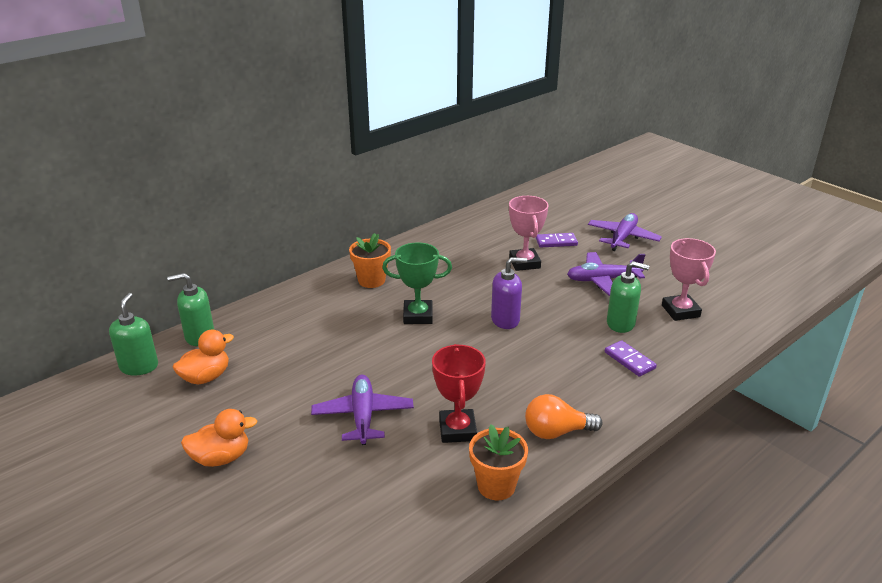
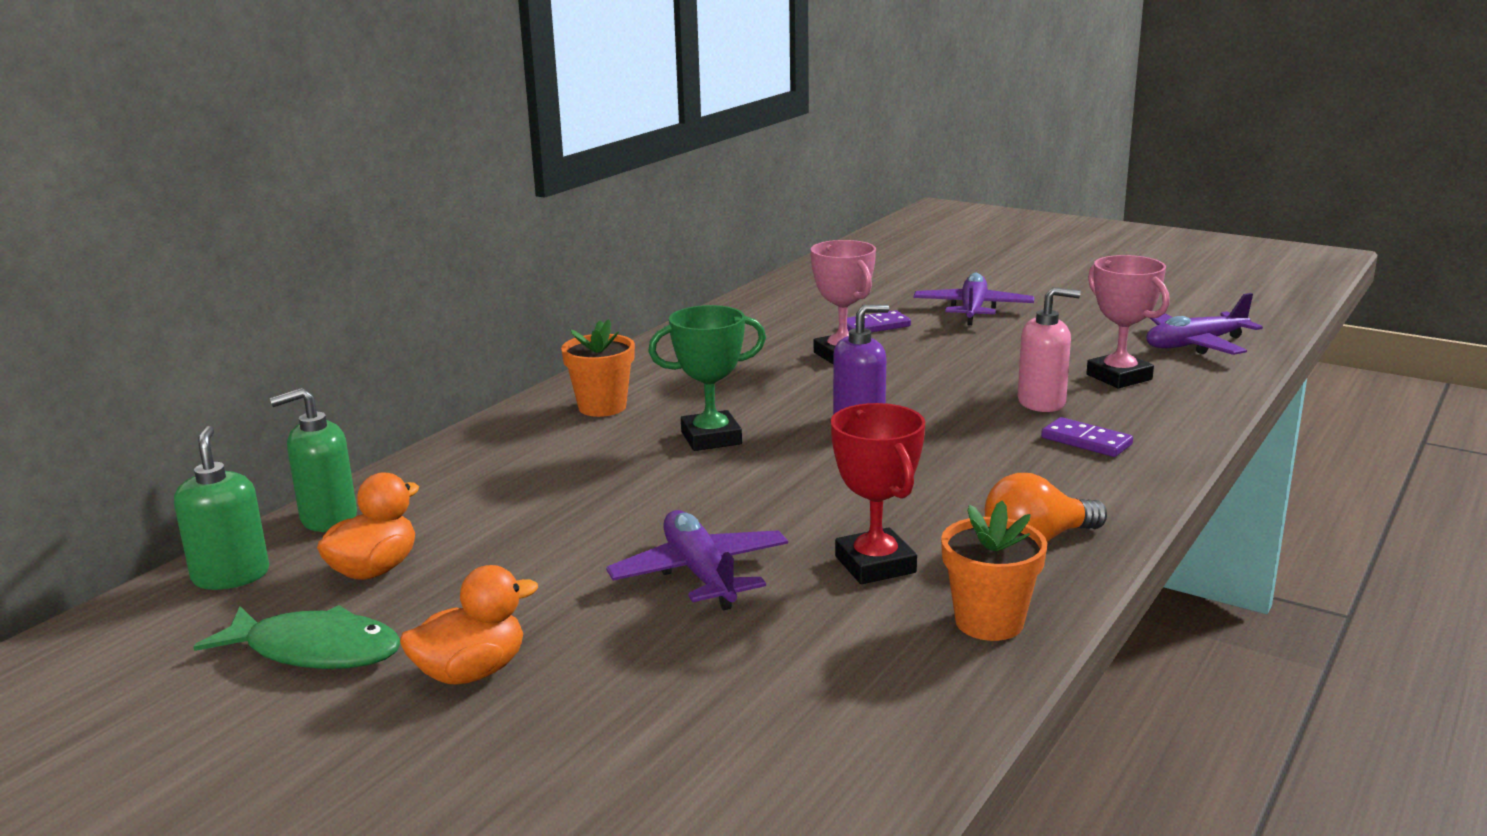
camera: 15 degrees left, 10 degrees down
purple plane [567,252,645,296] -> purple plane moved to [1146,293,1263,355]
green soap dispenser [607,261,649,333] -> pink soap dispenser [1017,287,1081,412]
none -> green fish [193,605,400,669]

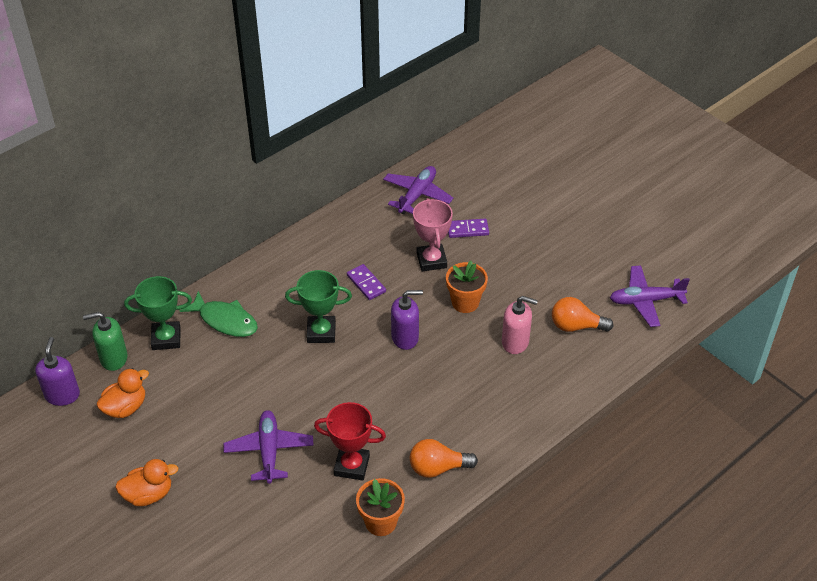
camera: 15 degrees right, 25 degrees up
green soap dispenser [174,426,269,590] -> purple soap dispenser [35,337,80,406]
green fish [193,605,400,669] -> green fish moved to [180,291,258,337]
orange flower pot [561,319,635,417] -> orange flower pot moved to [446,261,488,313]
red trophy [831,403,925,584] -> red trophy turned 75 degrees counterclockwise [314,402,386,480]
purple plane [914,273,1034,325] -> purple plane moved to [383,166,453,214]
purple domino [1041,417,1133,457] -> purple domino moved to [347,264,386,300]
pink trophy [1086,255,1170,388] -> orange light bulb [552,297,613,332]
none -> green trophy [124,276,192,350]

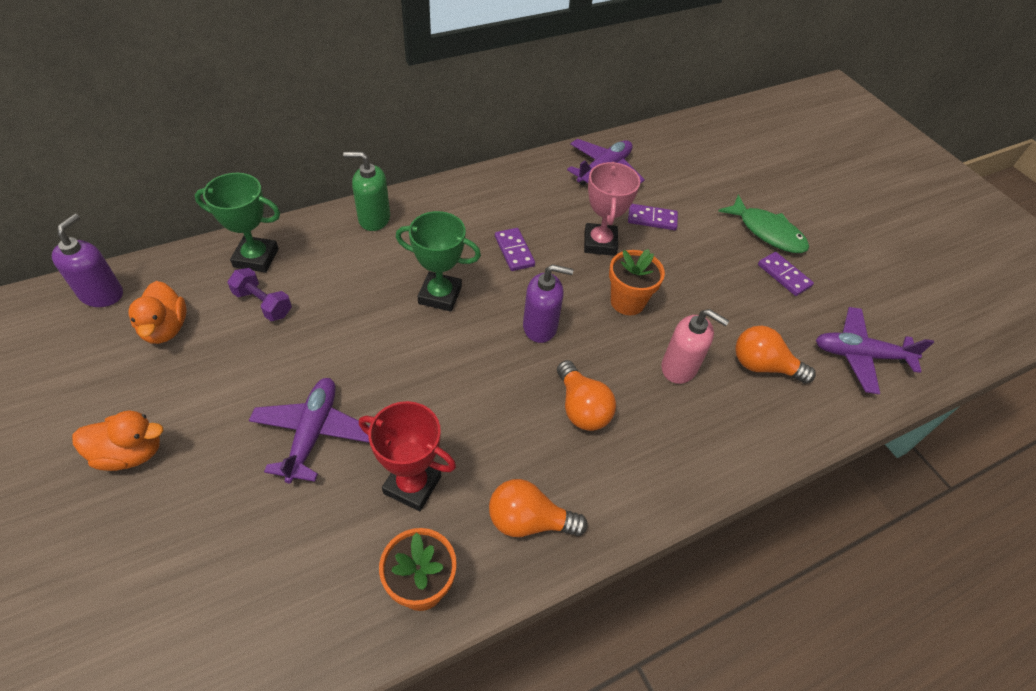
camera: 10 degrees right, 5 degrees up
green soap dispenser [83,312,128,371] -> green soap dispenser moved to [343,151,390,231]
orange duck [96,368,149,418] -> orange duck turned 105 degrees clockwise [128,281,186,344]
green fish [180,291,258,337] -> green fish moved to [718,195,809,253]
none -> purple dumbbell [227,268,292,321]
none -> orange light bulb [557,360,616,431]
none -> purple domino [758,252,814,296]

